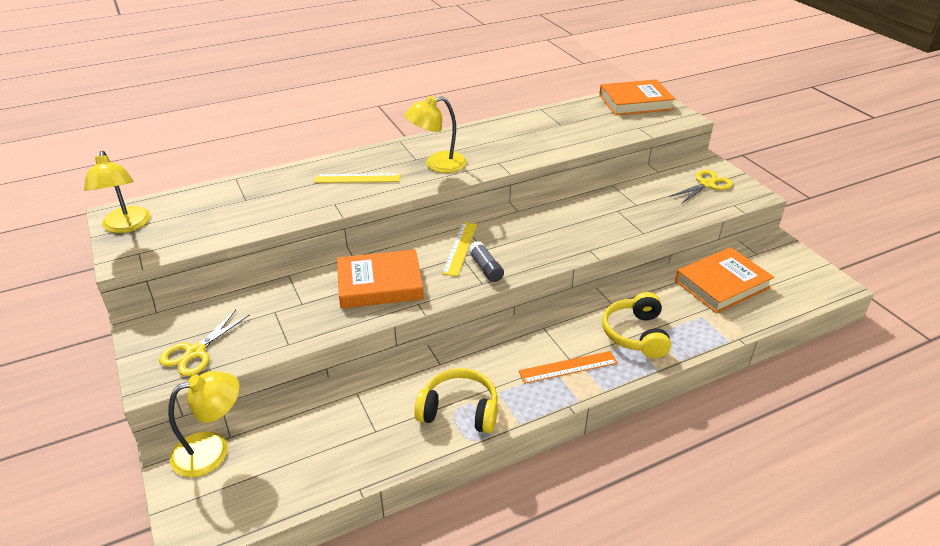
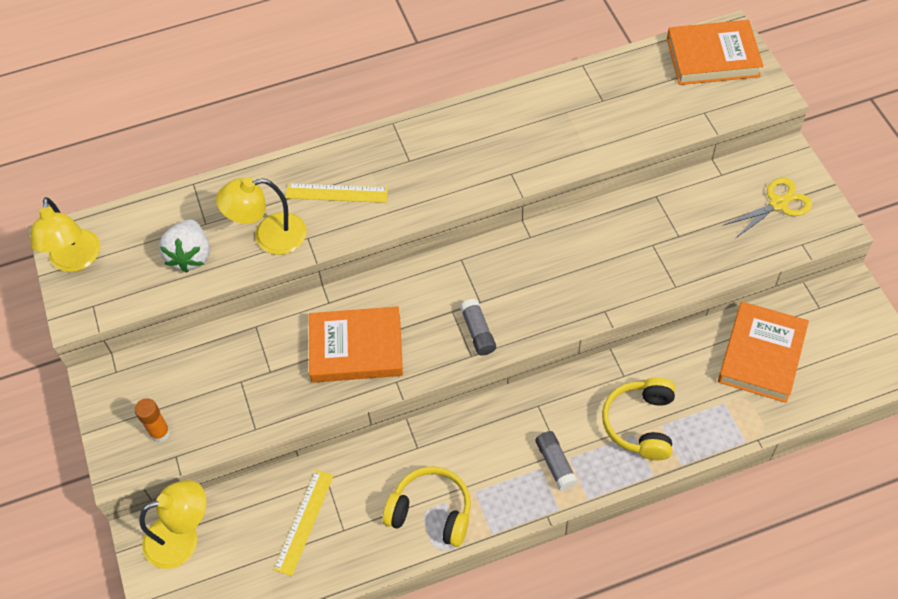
camera: 10 degrees right, 20 degrees up
yellow scissors [159,310,250,377] -> orange glue stick [135,398,171,442]
yellow lamp [405,96,467,173] -> yellow lamp moved to [216,178,307,255]
yellow ruler [442,222,477,277] -> yellow ruler moved to [274,470,334,576]
orange ruler [519,351,618,384] -> grey glue stick [535,431,578,491]
orange book [675,247,774,313] -> orange book turned 45 degrees counterclockwise [718,302,809,403]
none -> white strawberry [159,219,210,273]

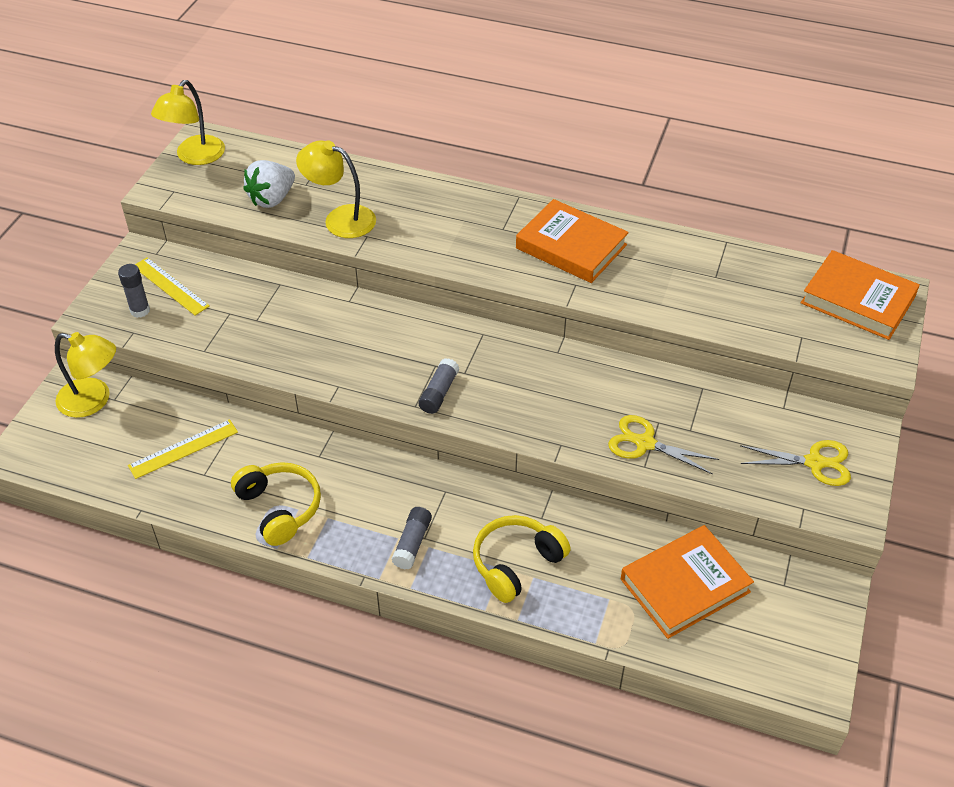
camera: 35 degrees right, 10 degrees down
orange glue stick [135,398,171,442] -> grey glue stick [118,264,150,318]
yellow ruler [285,183,388,203] -> yellow ruler moved to [135,257,210,315]
orange book [309,306,403,383] -> orange book moved to [516,199,629,283]
none -> yellow scissors [608,415,719,475]

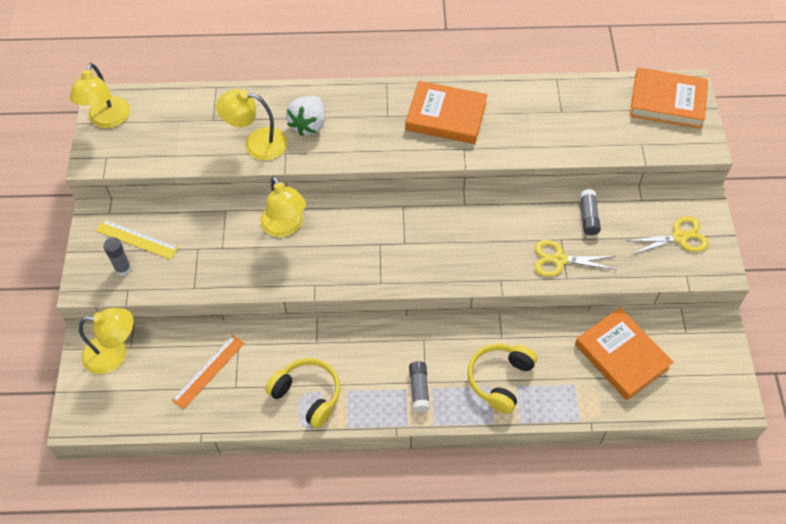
camera: 20 degrees left, 10 degrees up
yellow ruler [128,419,238,479] -> orange ruler [172,335,245,409]
white strawberry [243,160,295,208] -> white strawberry moved to [286,96,325,136]
grey glue stick [418,358,459,414] -> grey glue stick moved to [580,189,601,235]
orange book [621,525,754,639] -> orange book turned 75 degrees counterclockwise [575,308,673,400]
none -> yellow lamp [260,176,306,237]

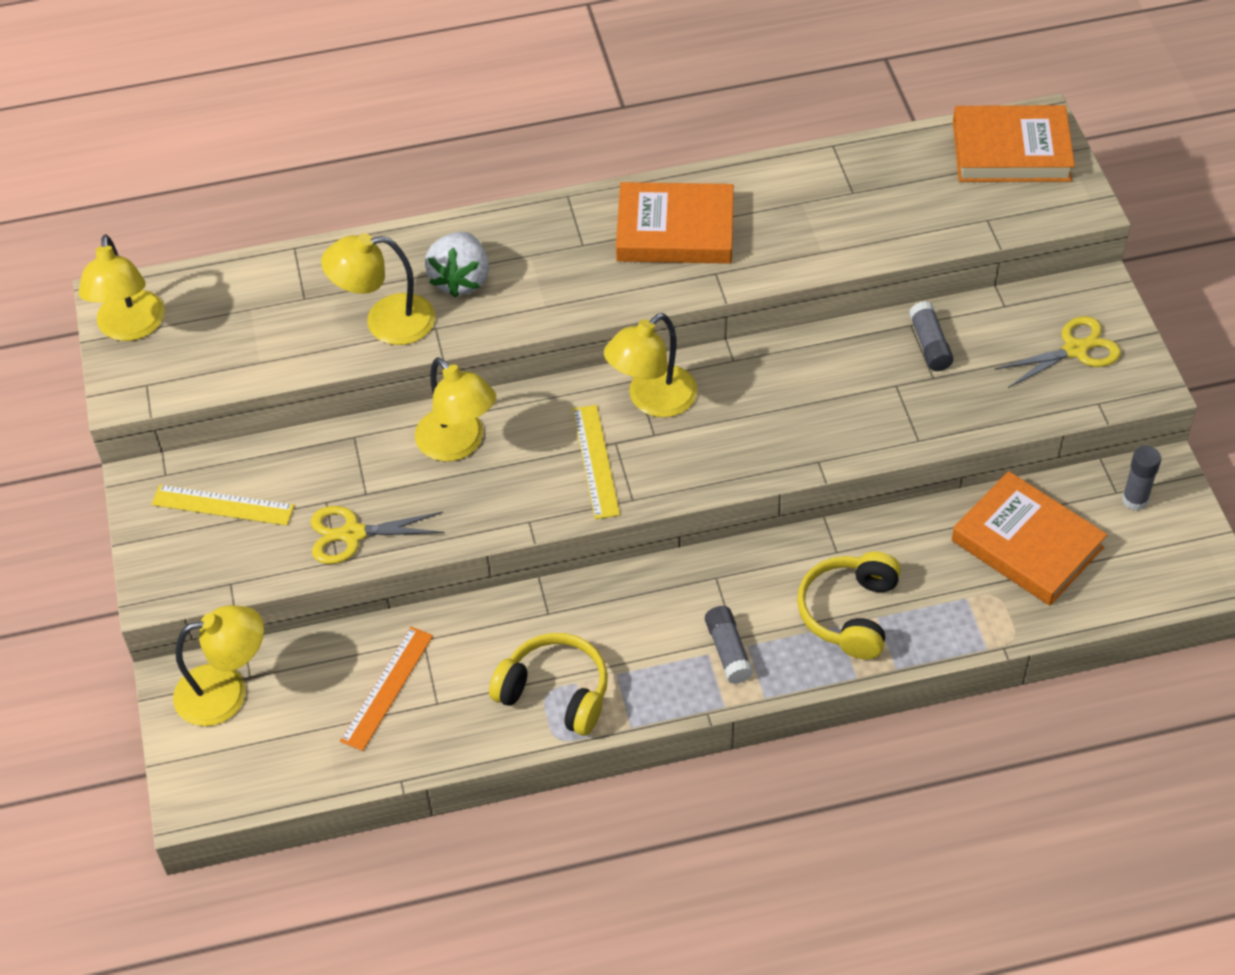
camera: 10 degrees left, 5 degrees down
grey glue stick [103,237,132,276] -> grey glue stick moved to [1122,446,1161,511]
yellow scissors [534,240,617,277] -> yellow scissors moved to [311,506,445,564]
none -> yellow ruler [573,405,620,519]
none -> yellow lamp [604,313,698,418]

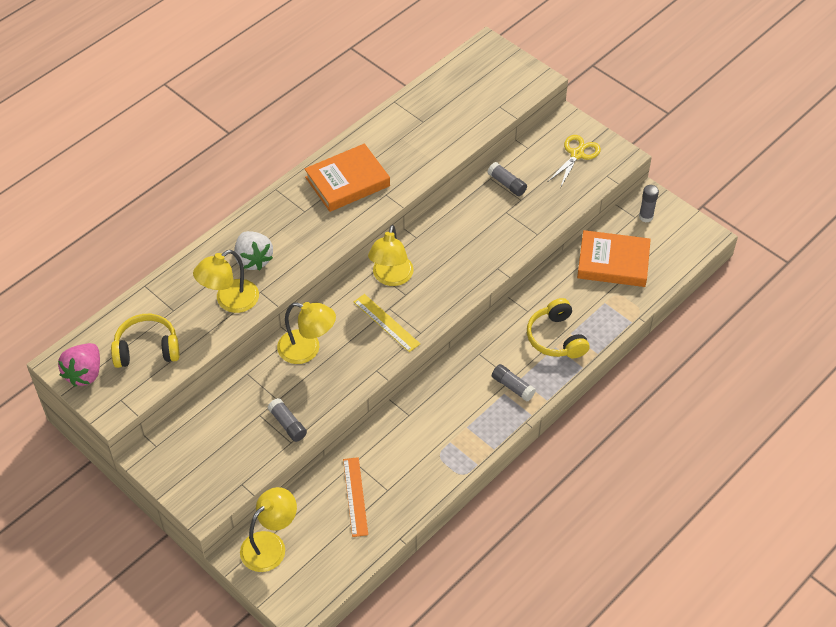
camera: 35 degrees left, 0 degrees up
yellow lamp [79,234,165,341] -> pink strawberry [58,343,100,387]
yellow ruler [152,485,294,526] -> none
yellow scissors [311,506,445,564] -> grey glue stick [268,398,307,442]
yellow headphones [489,633,608,736] -> yellow headphones moved to [111,314,180,368]
orange book [953,105,1075,182] -> none

